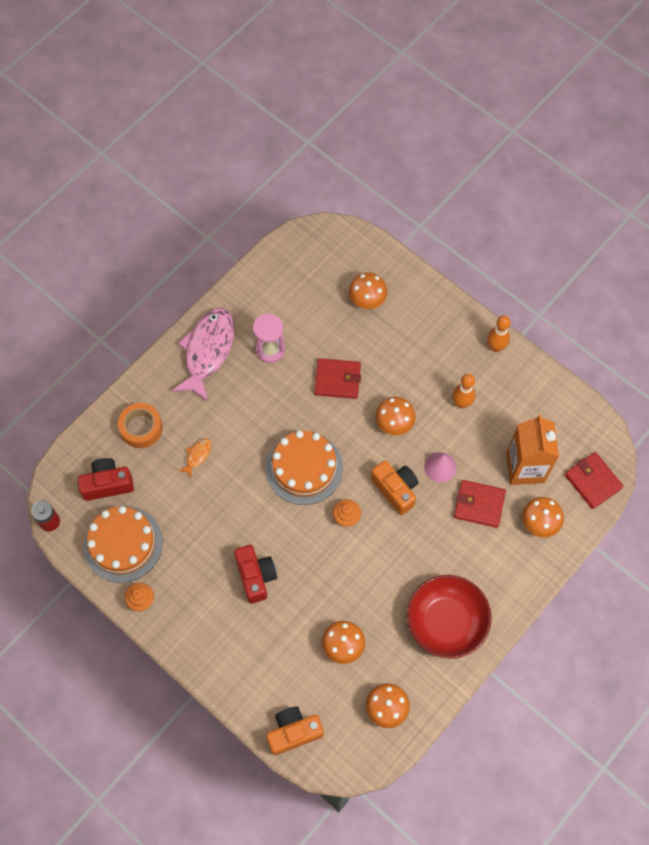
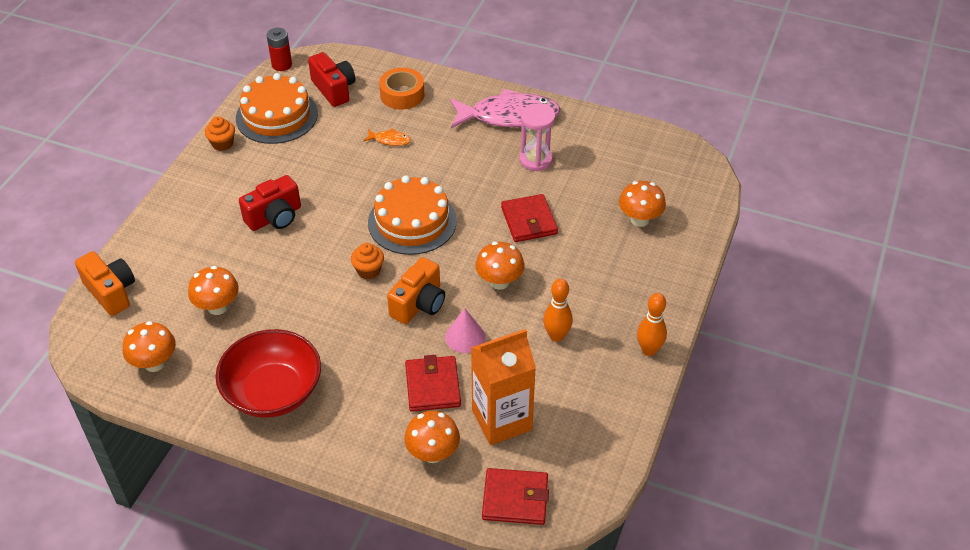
camera: 70 degrees right, 20 degrees down
red wallet [565,452,624,509] -> red wallet turned 60 degrees clockwise [482,468,549,525]

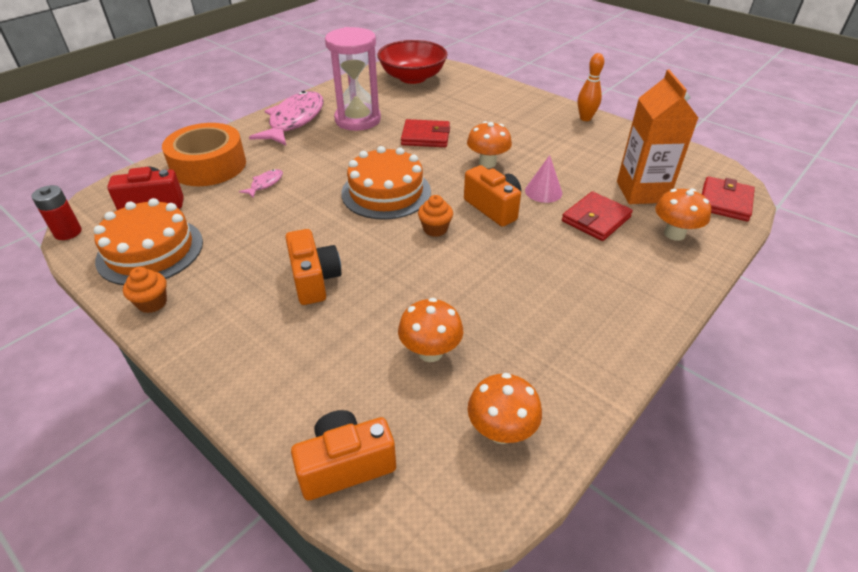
camera: 70 degrees left, 5 degrees down
red bowl [215,329,321,418] -> red bowl moved to [377,40,448,84]
red camera [239,175,301,231] -> orange camera [285,229,342,305]
orange fish [363,129,411,146] -> pink fish [239,169,283,198]
orange tape [379,68,425,110] -> orange tape [162,123,246,186], size x1.56
red wallet [405,355,461,412] -> red wallet turned 60 degrees counterclockwise [562,192,633,241]
pink hourglass [519,104,555,171] -> pink hourglass [325,27,381,131], size x1.54
orange bowling pin [543,279,573,342] -> none
orange mushroom [619,181,666,227] -> none

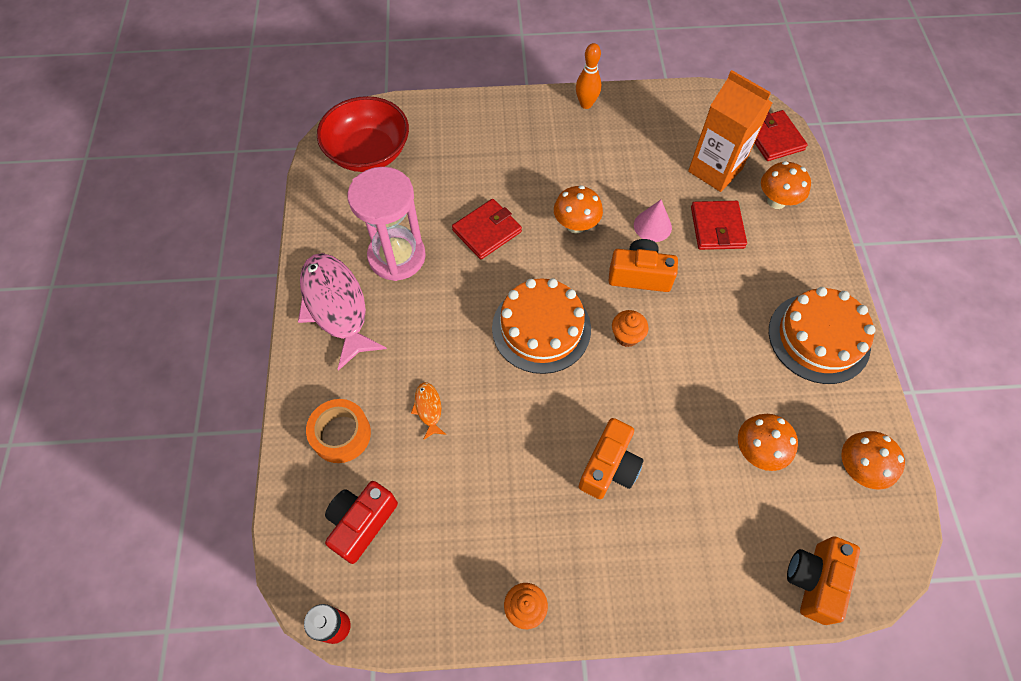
camera: 45 degrees left, 20 degrees up
orange cake [94,198,203,285] -> orange cake moved to [769,287,875,384]
orange tape [162,123,246,186] -> orange tape [306,399,371,463], size x0.64
pink fish [239,169,283,198] -> orange fish [411,382,446,440]
orange camera [285,229,342,305] -> orange camera turned 90 degrees clockwise [579,418,644,499]

